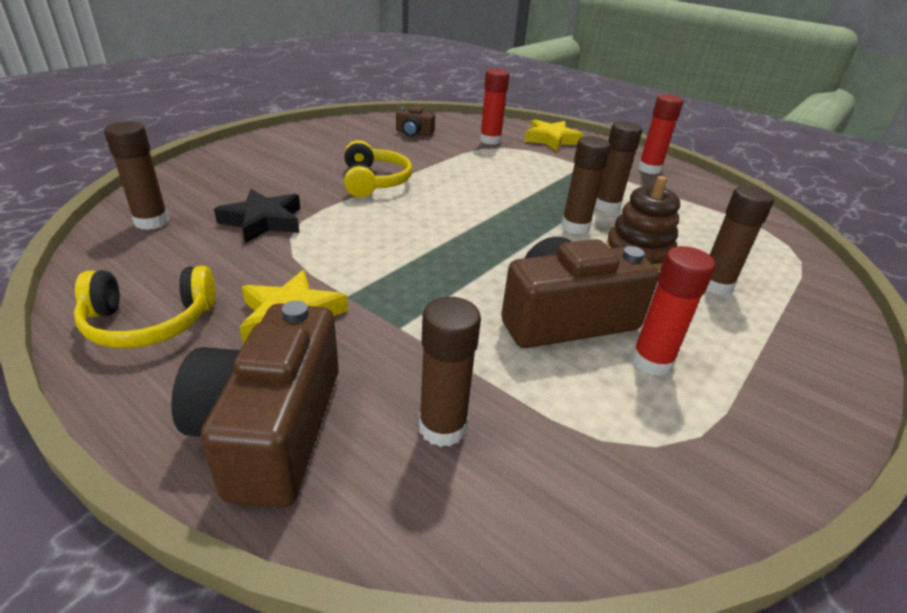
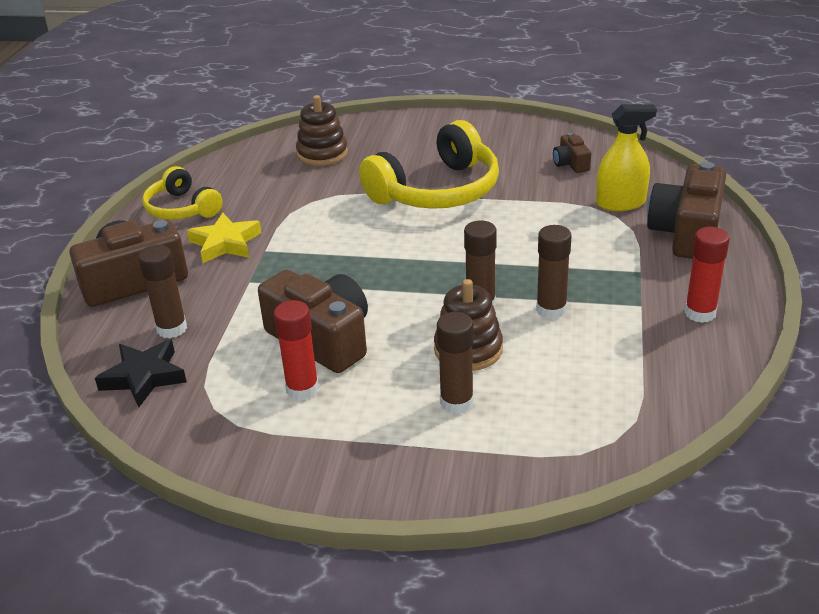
camera: 65 degrees right, 0 degrees up
brown glue stick [104,121,169,230] -> none
black star [214,189,300,243] -> black star moved to [95,339,187,407]
yellow headphones [344,140,412,197] -> yellow headphones [359,120,499,209], size x1.70
red glue stick [480,69,510,145] -> yellow spray bottle [596,104,657,211]
yellow star [524,119,584,151] -> brown camera [647,162,726,259]
none -> brown stacking toy [296,95,348,166]

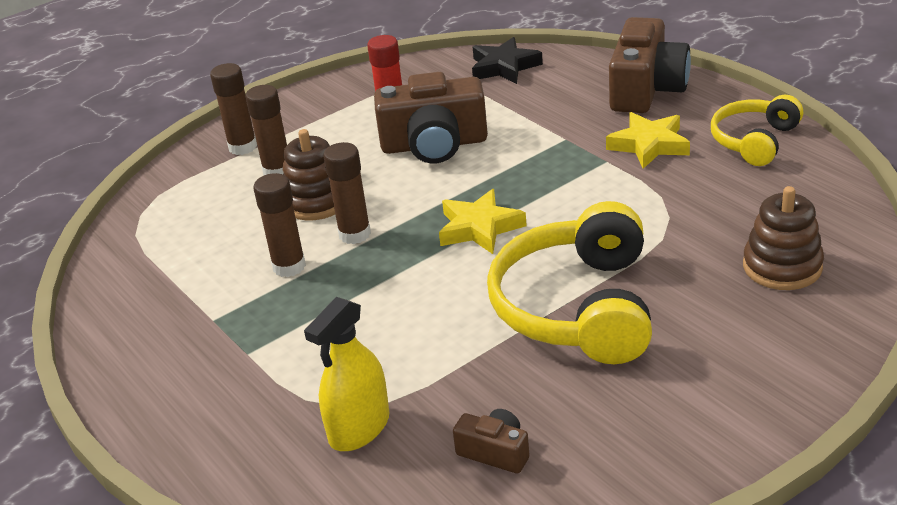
camera: 135 degrees right, 0 degrees up
brown glue stick [138,245,187,338] -> brown glue stick moved to [210,63,257,155]
yellow headphones [142,166,223,220] -> yellow headphones turned 60 degrees counterclockwise [711,95,803,166]
brown camera [647,162,726,259] -> none
red glue stick [685,227,730,323] -> none
none -> yellow star [439,189,527,254]

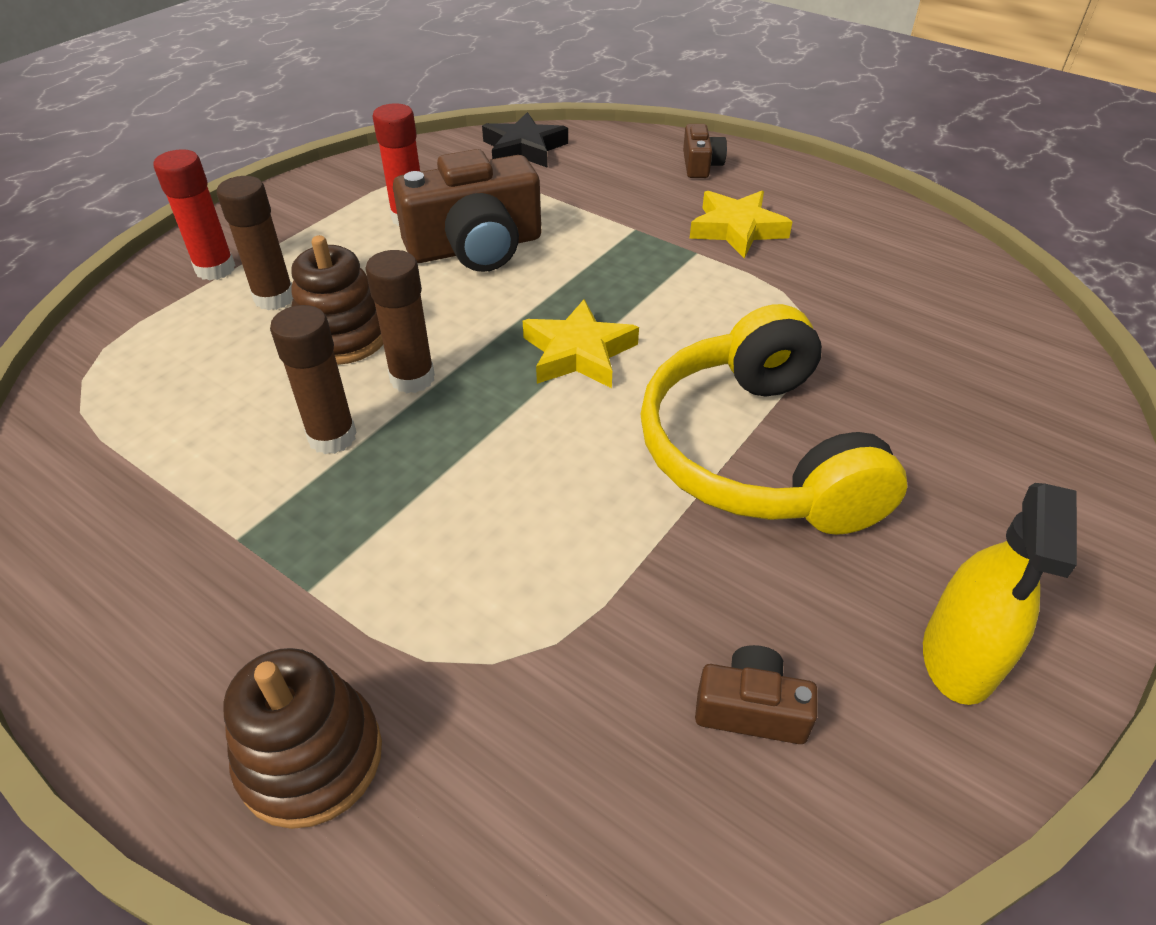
camera: 20 degrees left, 10 degrees up
brown glue stick [210,63,257,155] -> red glue stick [153,149,236,281]
yellow spray bottle [304,297,389,451] -> yellow spray bottle moved to [923,483,1077,705]
brown camera [609,17,691,113] -> brown camera [683,124,727,178], size x0.48
yellow headphones [711,95,803,166] -> none
brown stacking toy [743,186,824,290] -> brown stacking toy moved to [223,648,382,829]

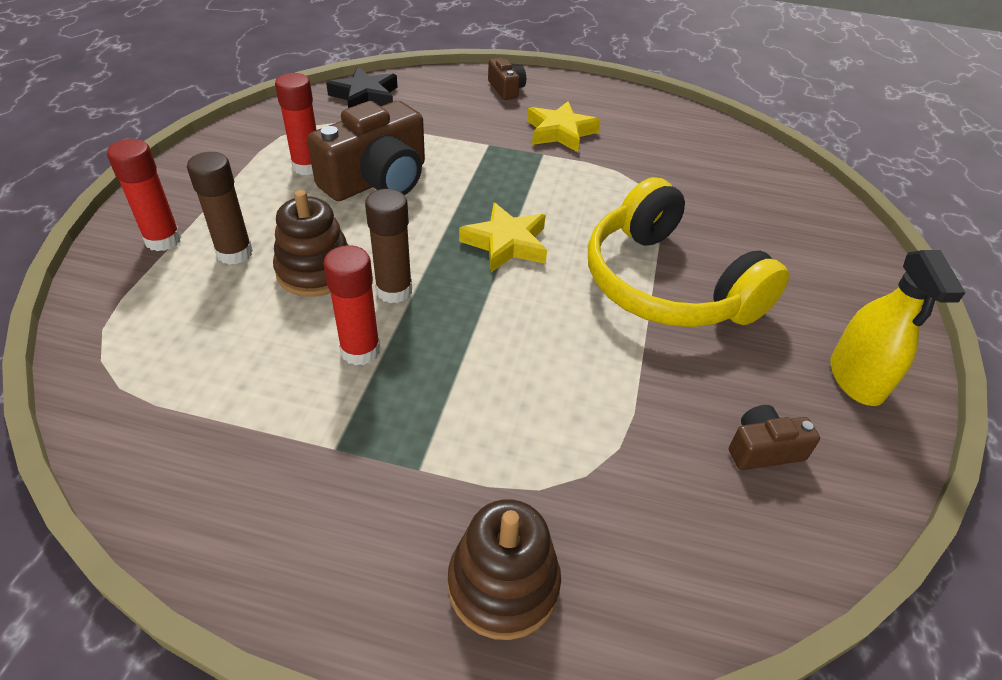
camera: 25 degrees left, 0 degrees up
brown glue stick [270,305,357,454] -> red glue stick [323,245,380,366]

